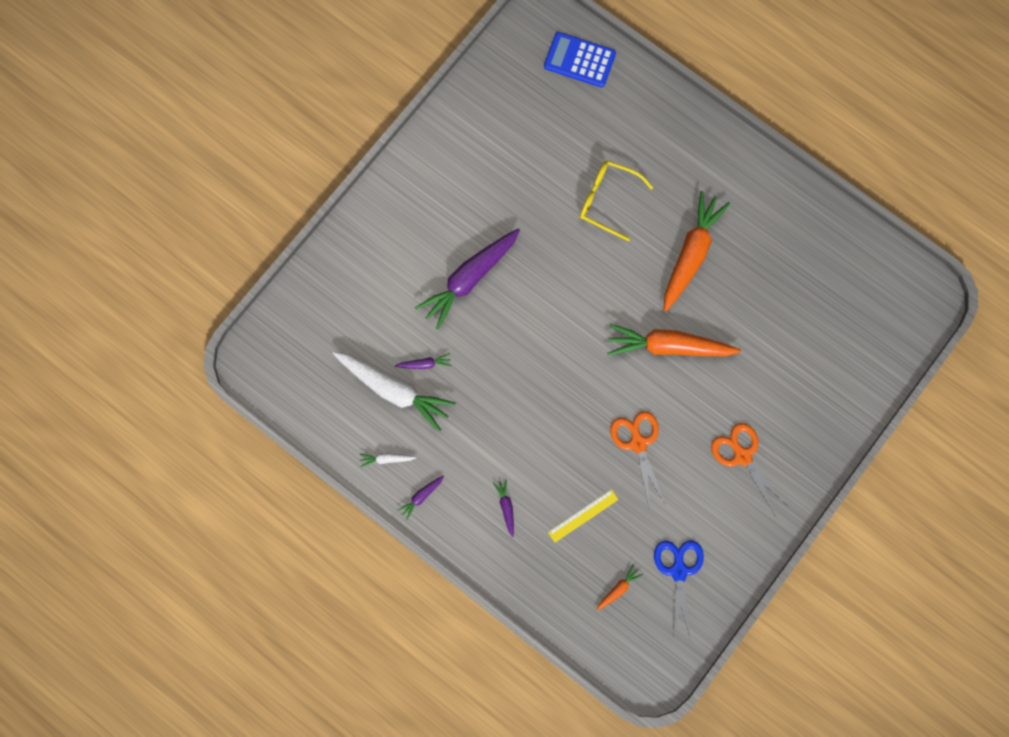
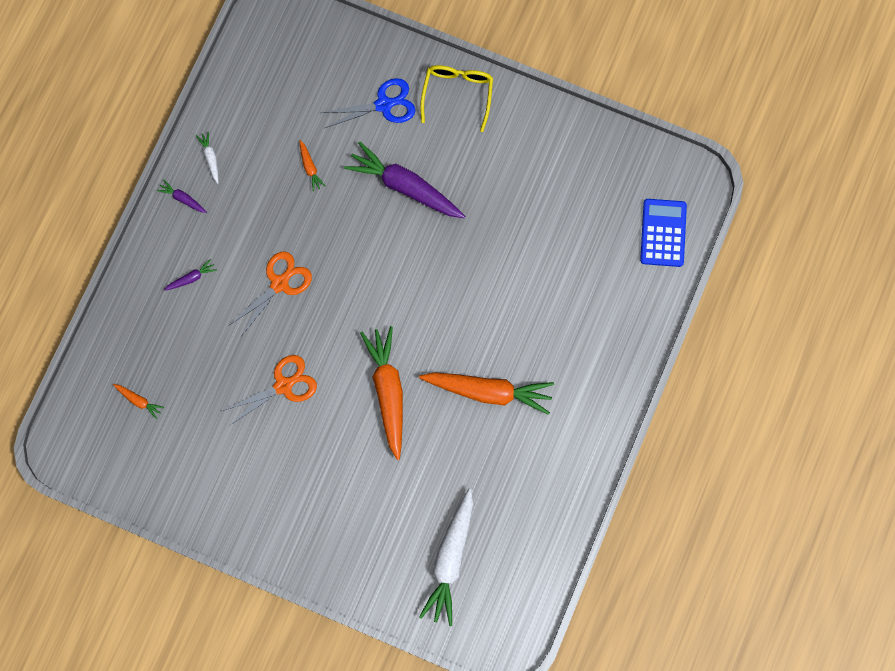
camera: 75 degrees right, 0 degrees up
white carrot [333,351,456,431] -> white carrot moved to [419,489,473,626]
purple carrot [395,353,452,369] -> orange carrot [299,140,326,192]
yellow ruler [548,489,619,542] -> none
yellow glasses [580,160,653,241] -> yellow glasses moved to [420,65,493,132]
blue scissors [654,540,704,641] -> blue scissors moved to [321,78,415,128]
orange scissors [711,423,789,515] -> orange scissors moved to [230,251,312,335]

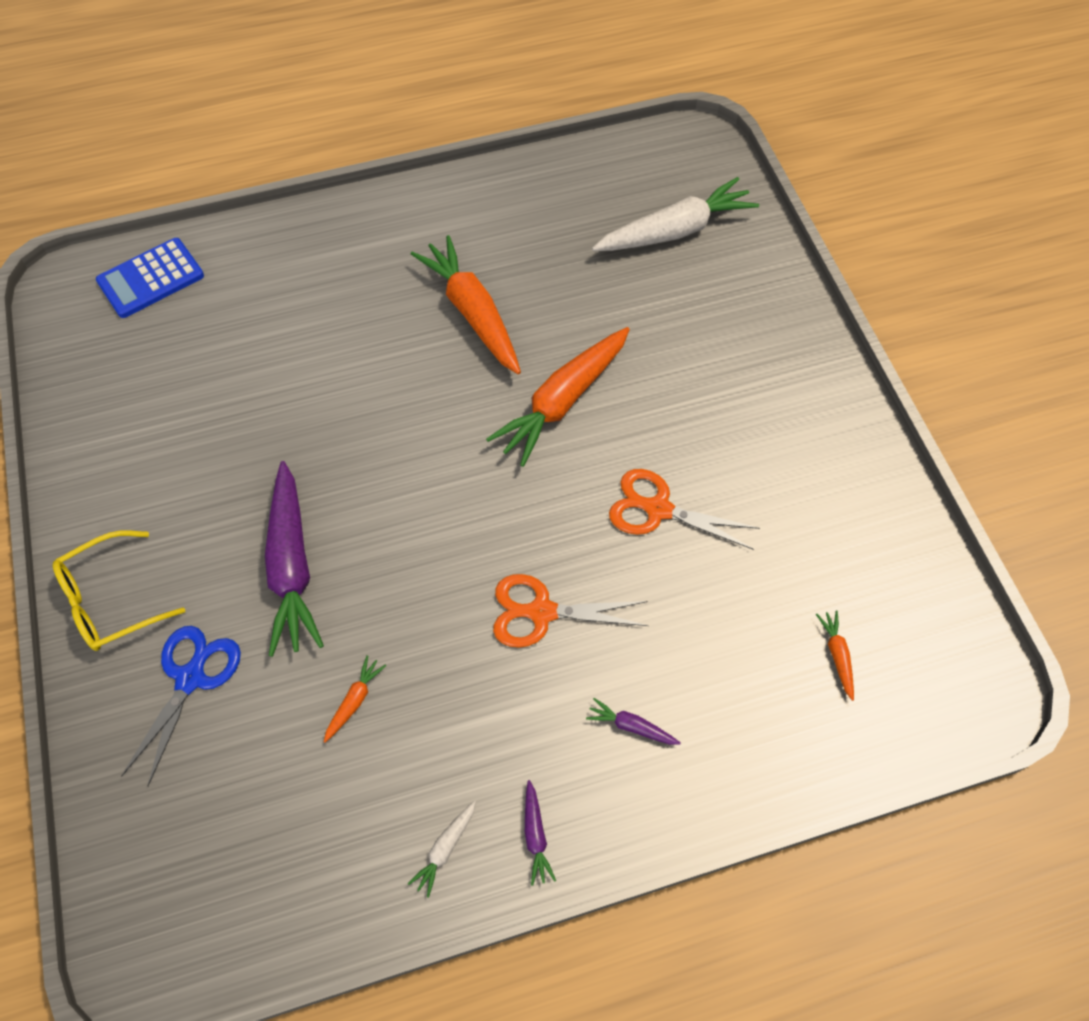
camera: 130 degrees left, 15 degrees down
blue scissors [321,78,415,128] -> blue scissors turned 75 degrees clockwise [121,626,241,787]

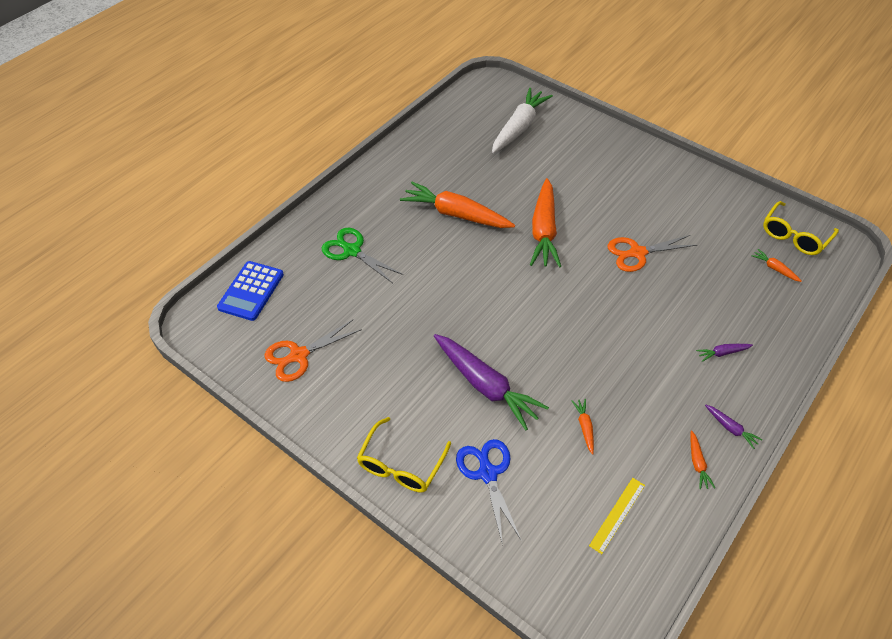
camera: 35 degrees left, 10 degrees down
white carrot [408,801,476,897] -> orange carrot [690,430,715,489]
orange scissors [493,574,649,648] -> orange scissors moved to [265,319,362,382]
none -> green scissors [322,228,403,283]
none -> yellow ruler [589,478,645,554]
none -> yellow glasses [763,201,839,255]

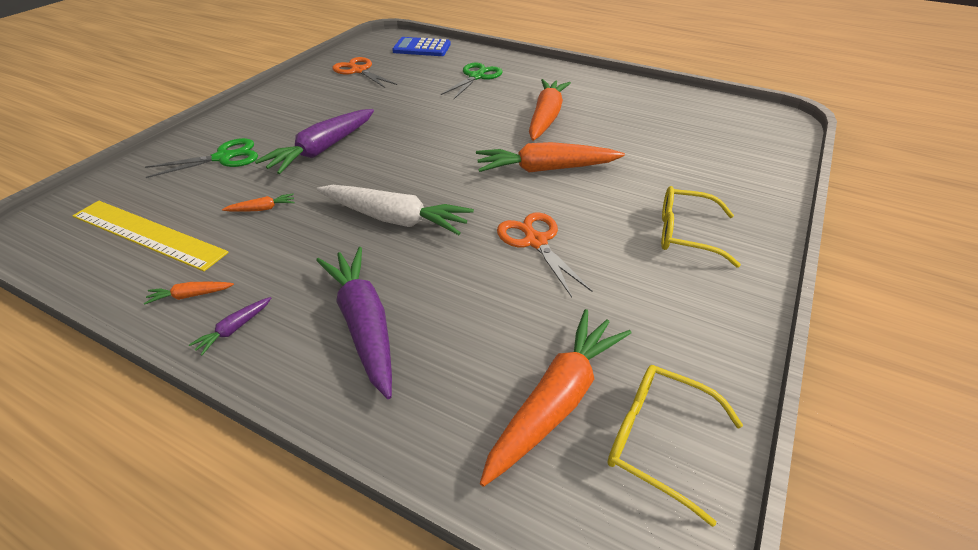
camera: 80 degrees right, 10 degrees down
yellow glasses [357,417,451,492] -> yellow glasses moved to [661,186,741,268]
blue scissors [456,439,522,546] -> green scissors [145,138,258,178]
white carrot [492,88,553,153] -> white carrot moved to [317,185,474,235]
yellow ruler [589,478,645,554] -> yellow ruler [72,201,229,271], size x1.94
purple carrot [696,344,753,362] -> purple carrot [316,247,392,399], size x2.35
orange carrot [751,249,802,282] -> orange carrot [480,309,632,487], size x2.35

